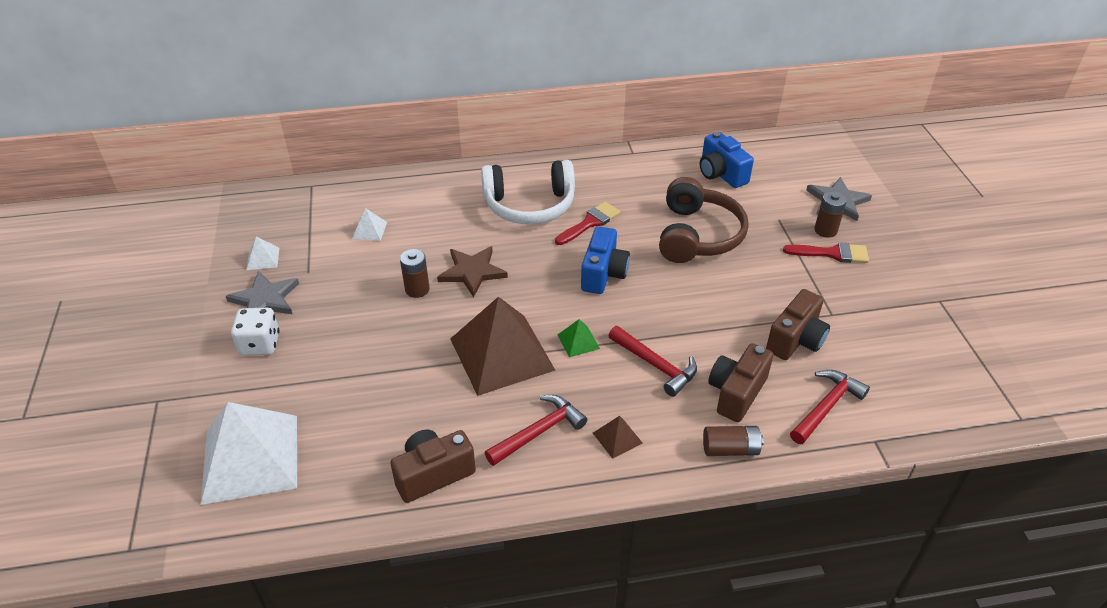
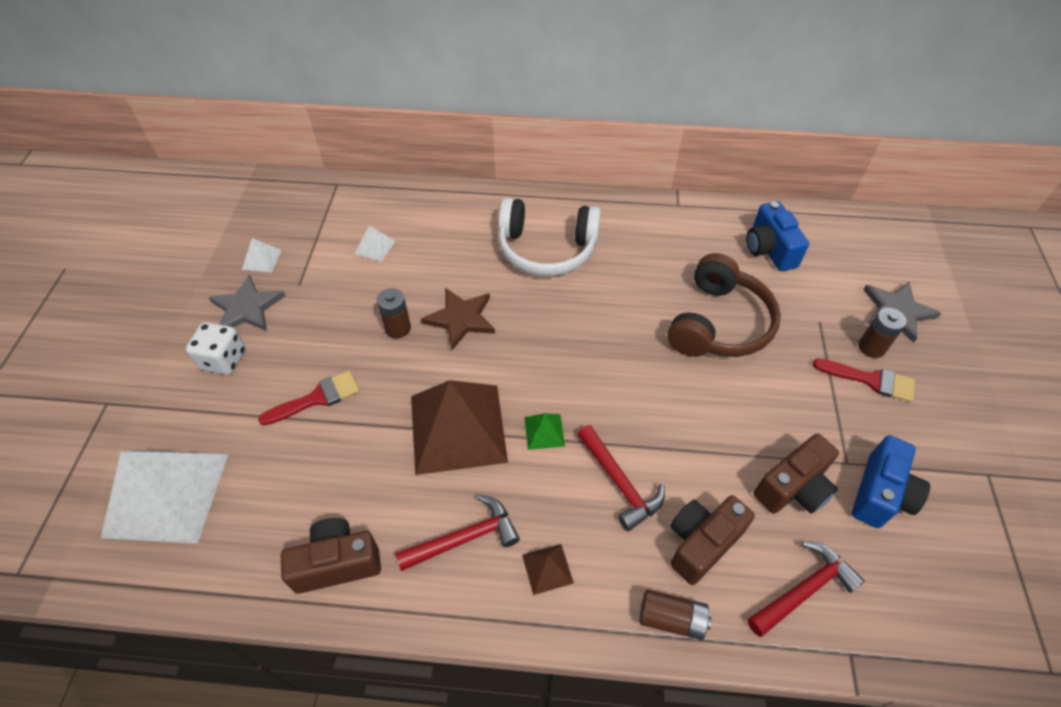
camera: 15 degrees right, 10 degrees up
red brush [555,202,621,245] -> red brush moved to [258,370,360,425]
blue camera [581,226,630,294] -> blue camera moved to [852,435,930,528]

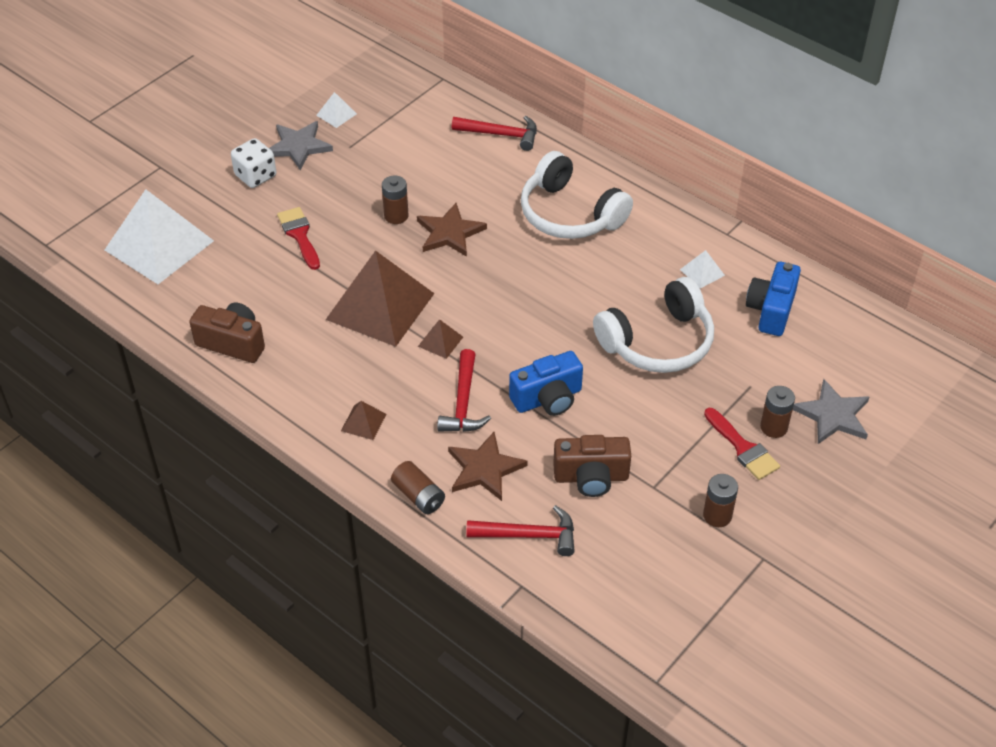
camera: 35 degrees right, 5 degrees down
red brush [258,370,360,425] -> red brush turned 120 degrees counterclockwise [277,207,320,270]
white pyramid [355,226,395,262] -> white pyramid moved to [680,250,725,289]
red hammer [395,495,520,571] -> red hammer moved to [452,116,537,151]
green pyramid [524,413,565,450] -> brown pyramid [418,320,463,359]
brown headphones [667,253,781,357] -> white headphones [593,277,714,373]
brown camera [670,495,755,585] -> brown star [448,432,528,501]
blue camera [852,435,930,528] -> blue camera moved to [509,351,583,416]
none -> brown battery [703,474,738,527]

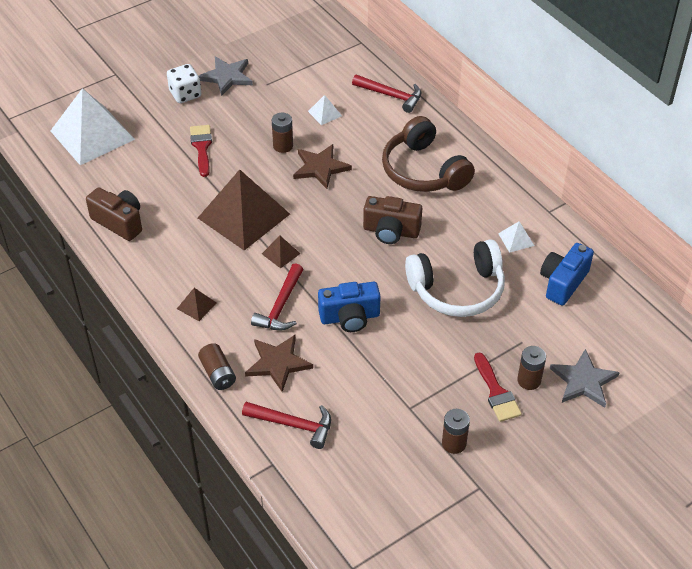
camera: 15 degrees right, 0 degrees up
white pyramid [316,92,357,128] -> white pyramid moved to [308,95,342,125]
white headphones [521,151,633,239] -> brown headphones [382,116,475,192]
brown camera [553,435,631,497] -> brown camera moved to [363,196,422,244]

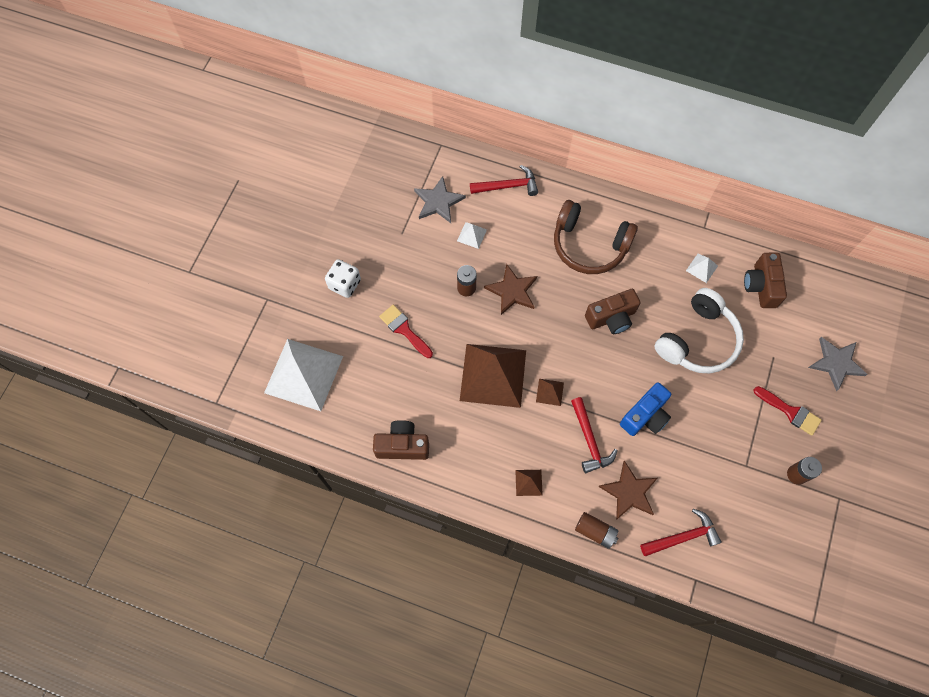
camera: 35 degrees left, 20 degrees up
grey star [199,56,253,96] -> grey star moved to [414,176,466,223]
brown battery [517,346,546,390] -> none
blue camera [540,243,594,306] -> brown camera [744,253,787,308]

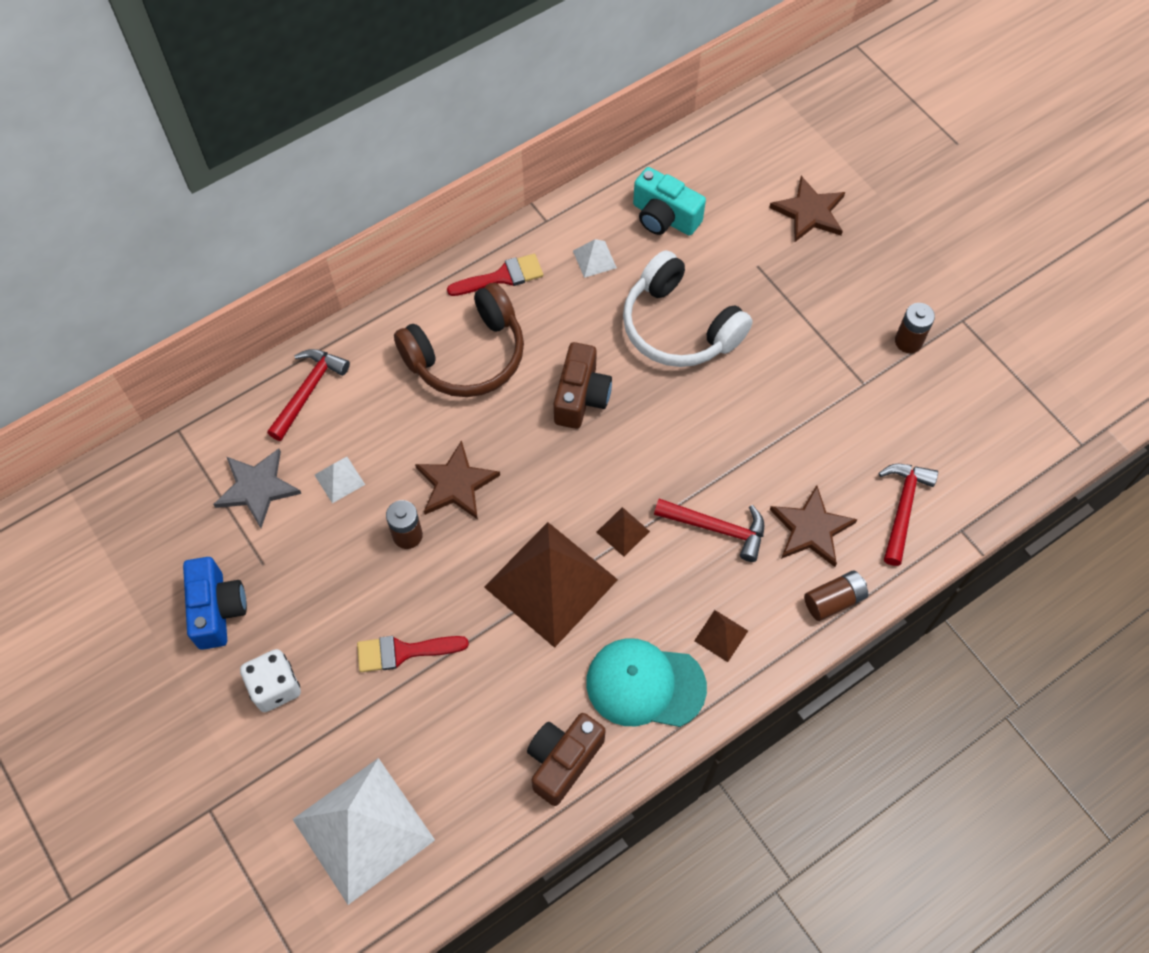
camera: 55 degrees left, 5 degrees down
blue camera [620,382,671,436] -> blue camera moved to [183,557,247,650]
white headphones [654,288,744,373] -> white headphones turned 150 degrees clockwise [623,250,753,367]
brown camera [744,253,787,308] -> turquoise camera [633,167,706,236]
red brush [754,386,822,436] -> red brush moved to [447,254,543,296]
grey star [808,337,868,391] -> brown star [769,176,845,243]
none -> turquoise cap [586,638,707,727]

